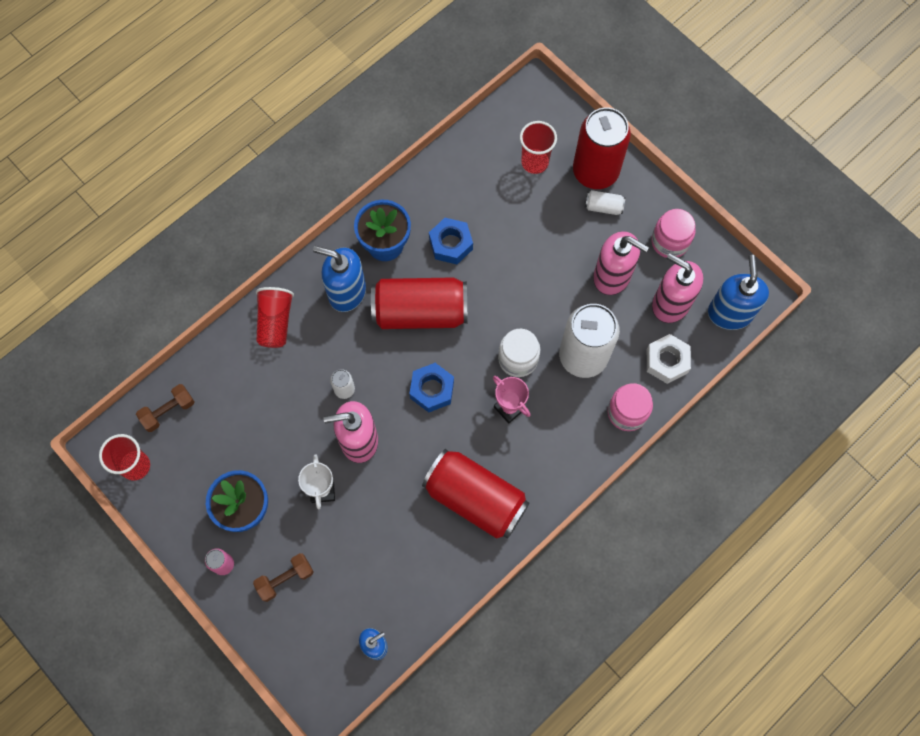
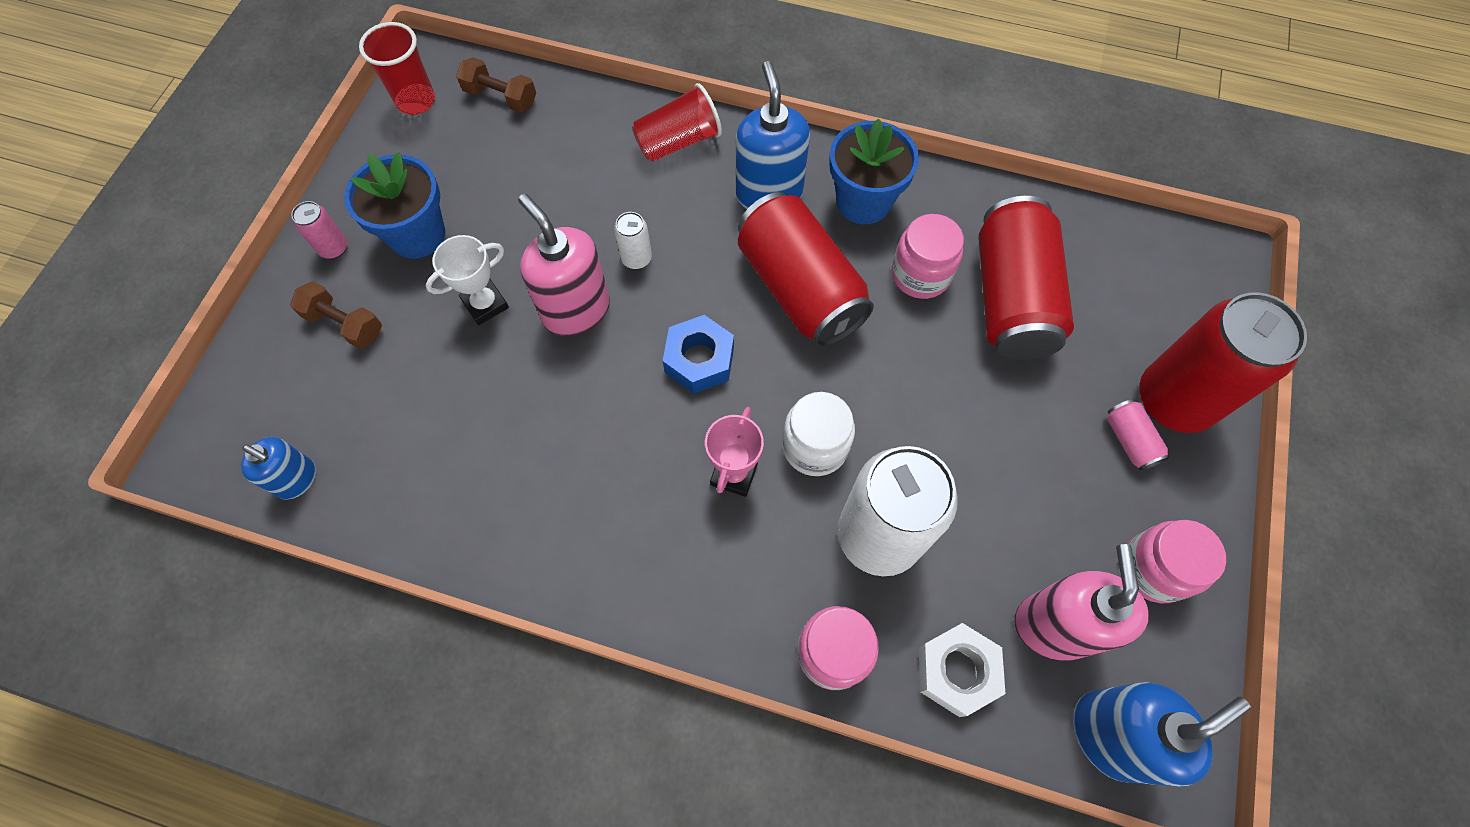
camera: 60 degrees right, 5 degrees down
red can [422,449,529,539] -> red can moved to [978,196,1074,360]
blue nut [429,218,473,264] -> pink jar [891,214,964,299]
red cup [520,121,557,174] -> none
white can [585,190,625,215] -> pink can [1107,399,1170,471]
pink soap dispenser [593,231,649,295] -> none

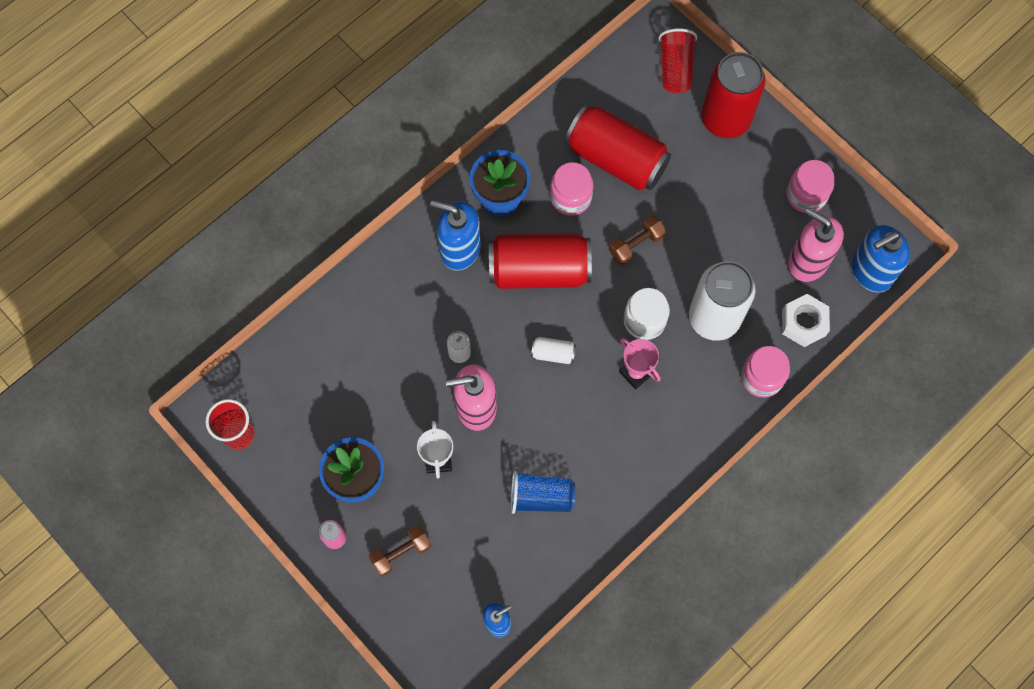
camera: 60 degrees left, 5 degrees up
brown dumbbell [456,57,536,112] -> brown dumbbell moved to [609,215,666,265]
red cup [632,83,722,162] -> red cup moved to [659,28,697,93]
blue nut [663,315,734,394] -> white can [531,337,576,364]
blue soap dispenser [1073,682,1251,786] -> blue soap dispenser turned 120 degrees counterclockwise [851,225,910,292]
pink can [1107,399,1170,471] -> none
none -> blue cup [511,471,575,514]

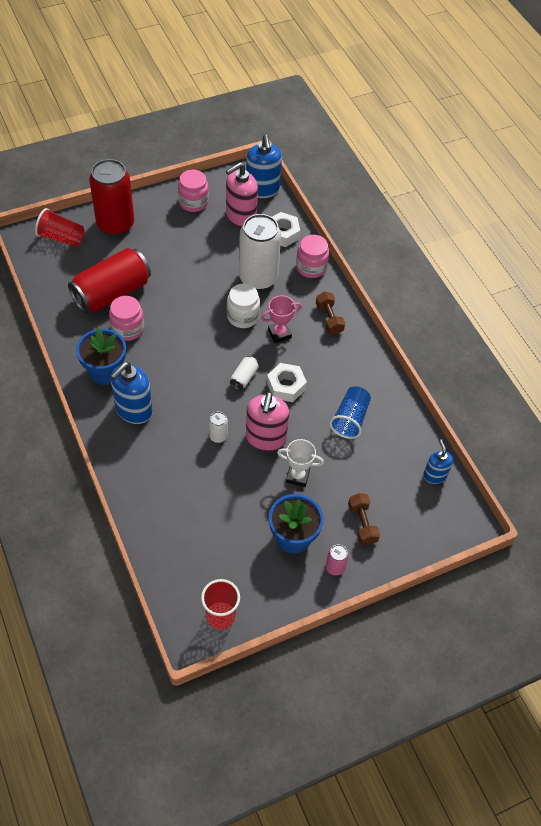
camera: 75 degrees left, 15 degrees down
red can [489,233,592,289] -> none
brown dumbbell [609,215,666,265] -> brown dumbbell moved to [316,291,345,334]
none -> white nut [267,363,307,402]

